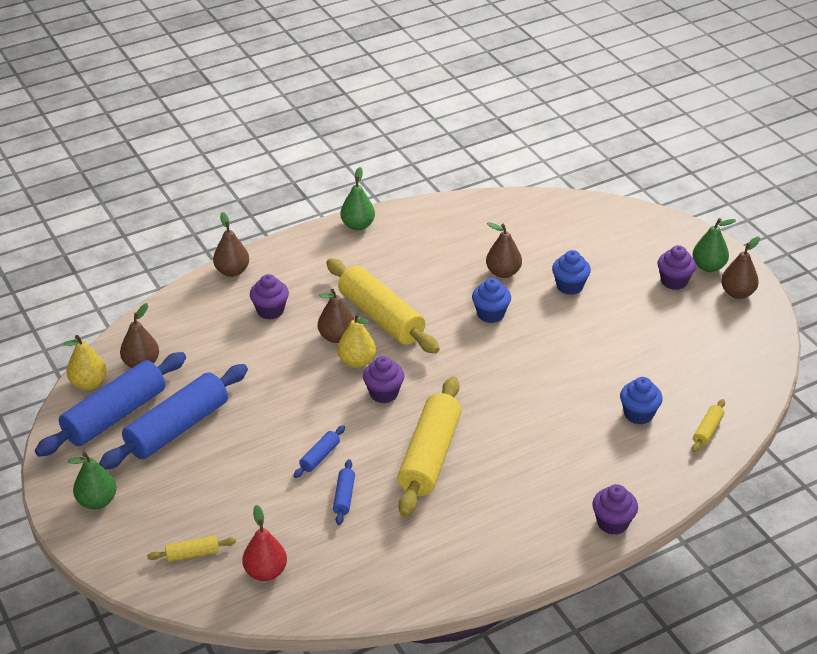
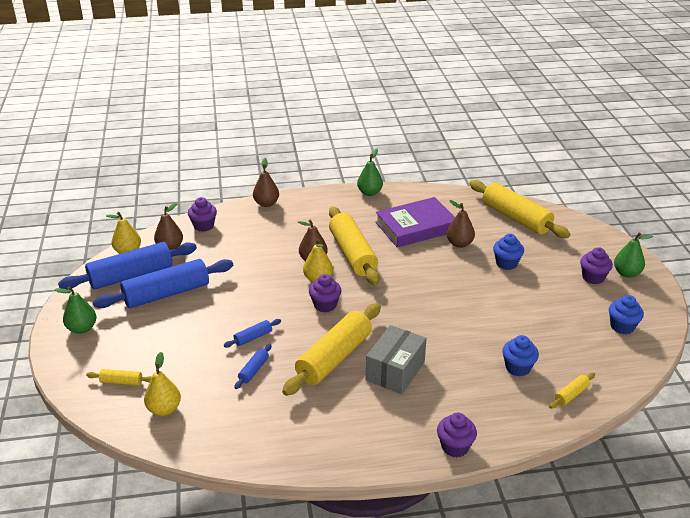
camera: 20 degrees right, 5 degrees down
red pear [242,505,287,581] -> yellow pear [144,352,181,416]
purple cupcake [250,274,289,319] -> purple cupcake moved to [188,197,217,232]
blue cupcake [472,278,511,323] -> blue cupcake moved to [609,295,644,334]
brown pear [721,237,760,299] -> none
none -> grey box [366,325,427,394]
none -> purple book [375,197,455,248]
none -> yellow rolling pin [469,180,570,238]

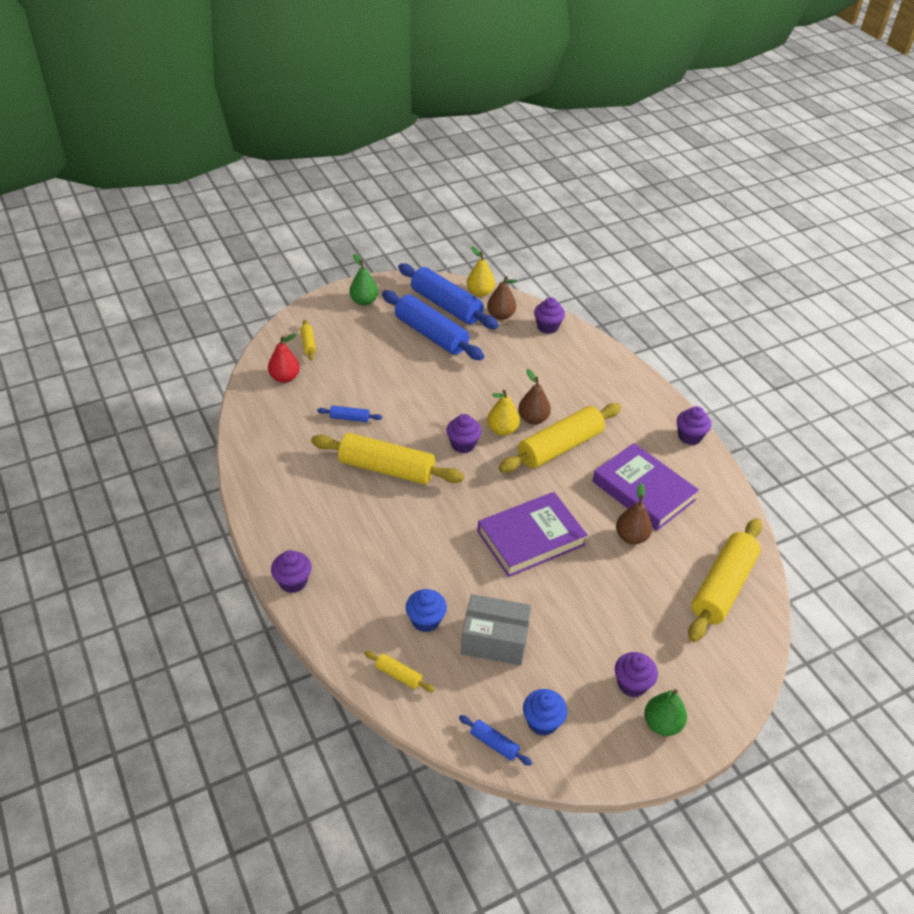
camera: 70 degrees right, 10 degrees up
yellow pear [144,352,181,416] -> red pear [268,334,300,383]
blue rolling pin [224,319,281,347] -> blue rolling pin moved to [459,715,532,766]
brown pear [253,158,279,207] -> none
green pear [357,149,383,196] -> purple cupcake [677,406,711,445]
grey box [366,325,427,394] -> grey box moved to [461,594,531,665]
blue cupcake [493,234,524,270] -> none
none -> purple book [477,492,587,577]

